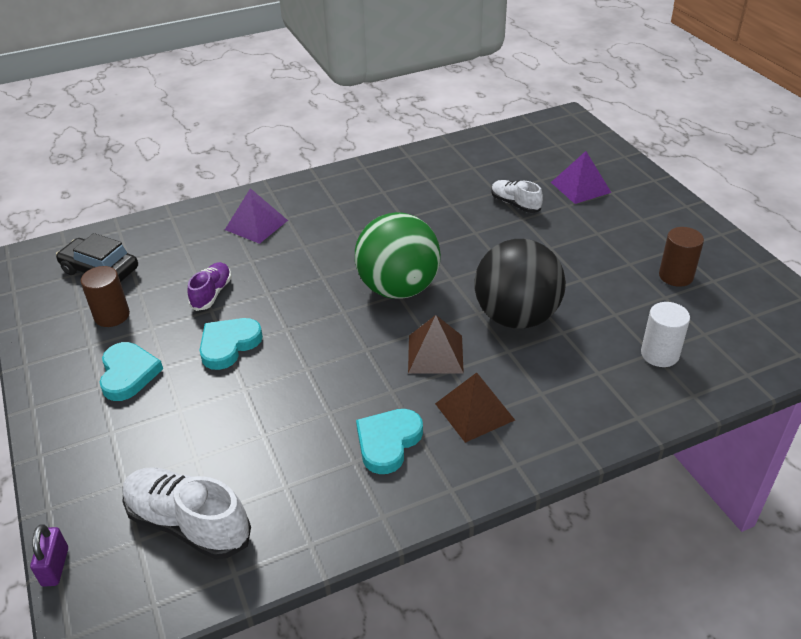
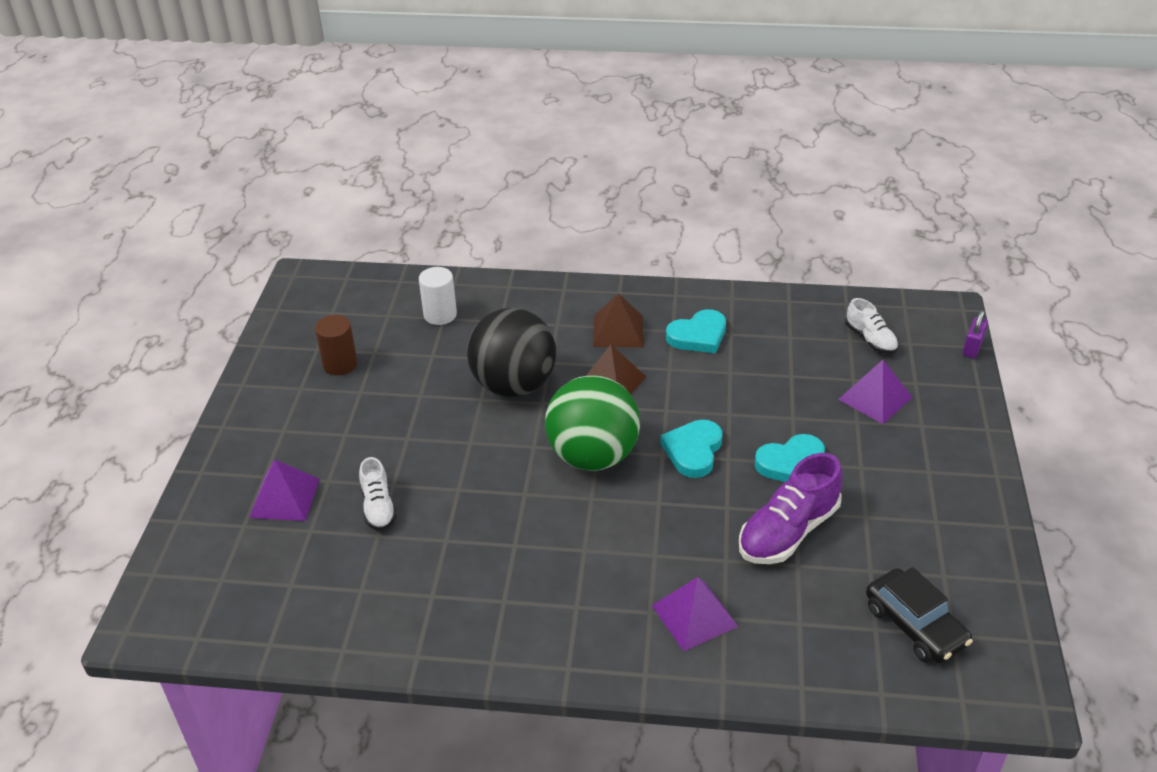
camera: 150 degrees left, 0 degrees up
brown cylinder [81,266,130,327] -> none
turquoise heart [100,342,163,401] -> turquoise heart moved to [660,420,723,478]
white shoe [122,467,251,559] -> white shoe [845,298,898,354], size x0.59
purple shoe [187,262,232,311] -> purple shoe [739,453,842,564], size x1.69
none -> purple pyramid [838,360,913,424]

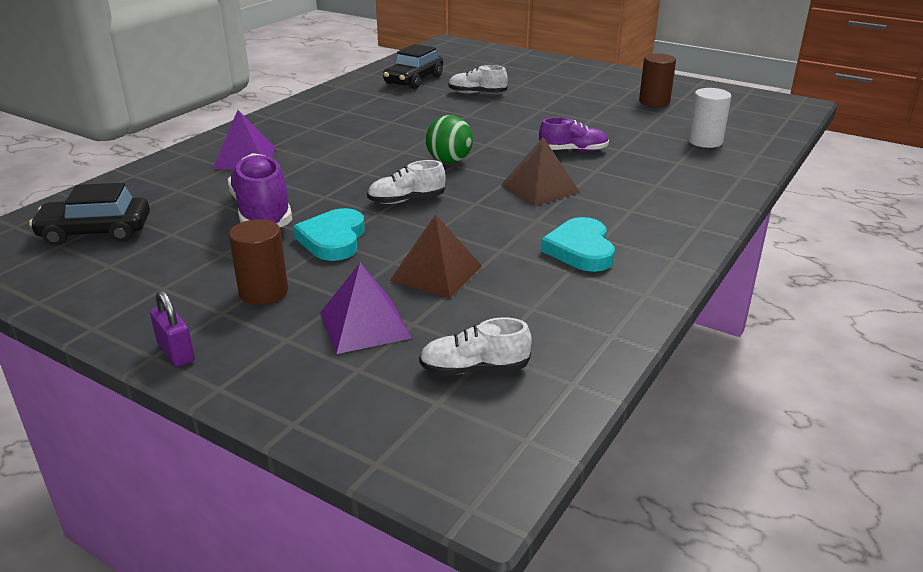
camera: 115 degrees right, 10 degrees down
purple pyramid [249,459,320,521] -> none
black ball [467,308,556,397] -> purple shoe [539,117,609,152]
green ball [545,375,640,471] -> green ball [425,115,473,163], size x0.53
brown pyramid [593,293,643,347] -> brown pyramid moved to [390,214,482,298]
turquoise heart [660,420,723,478] -> white shoe [367,160,446,204]
purple padlock [963,310,988,359] -> purple padlock moved to [150,290,195,367]
none -> brown cylinder [229,219,288,305]
none -> black car [383,44,443,89]

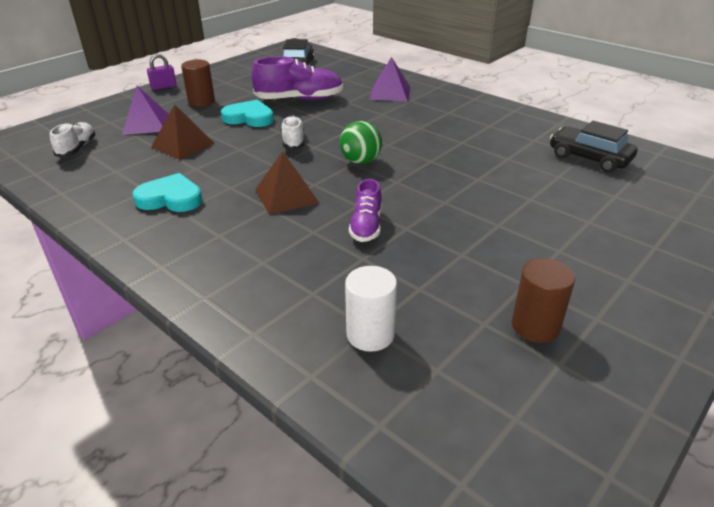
camera: 100 degrees right, 5 degrees up
white shoe [448,65,508,94] -> none

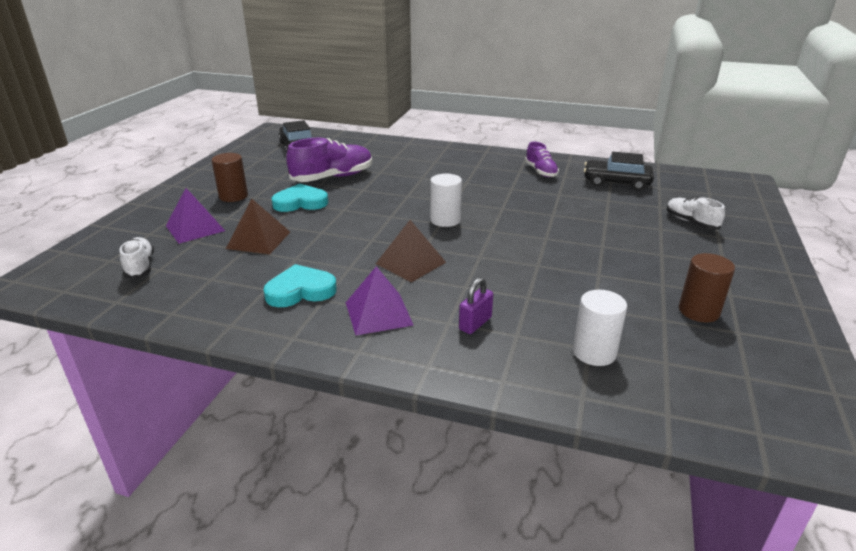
camera: 25 degrees left, 5 degrees down
purple padlock [147,54,177,90] -> purple padlock moved to [459,277,493,334]
white shoe [280,116,304,150] -> white shoe moved to [667,197,725,230]
green ball [340,121,382,164] -> white cylinder [430,174,462,227]
purple shoe [349,179,382,242] -> purple shoe moved to [525,142,559,177]
purple pyramid [369,57,411,102] -> purple pyramid moved to [346,266,414,335]

